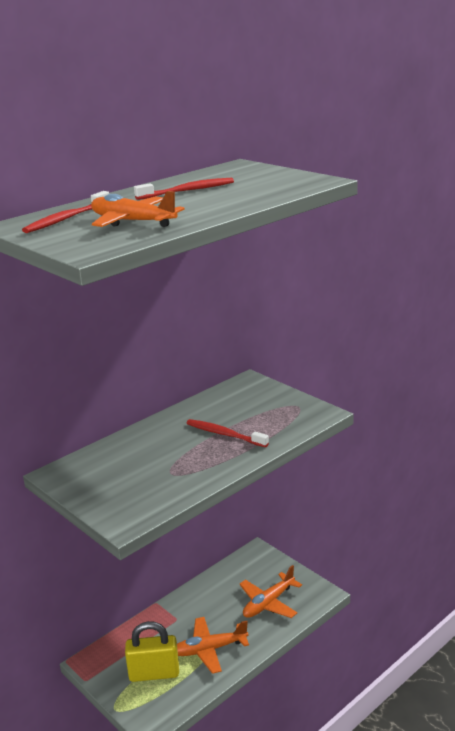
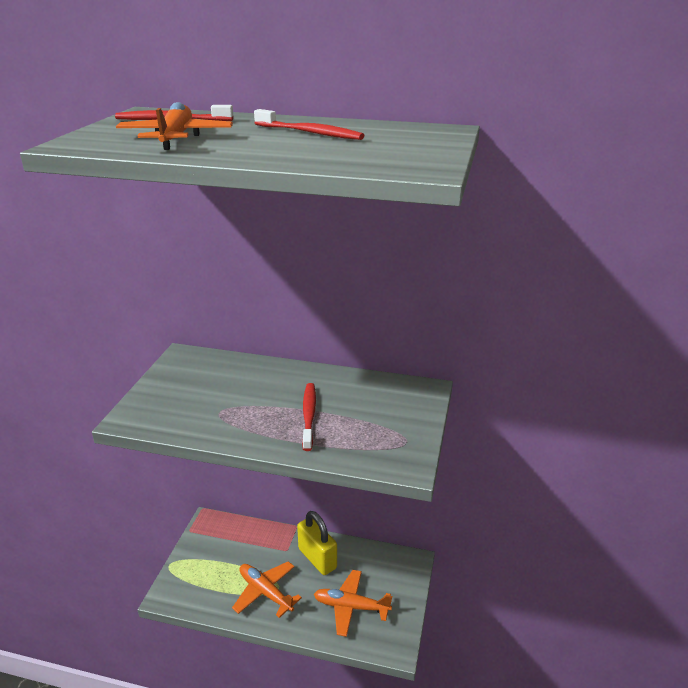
camera: 55 degrees right, 5 degrees up
yellow padlock [125,621,179,682] -> yellow padlock moved to [297,511,337,575]

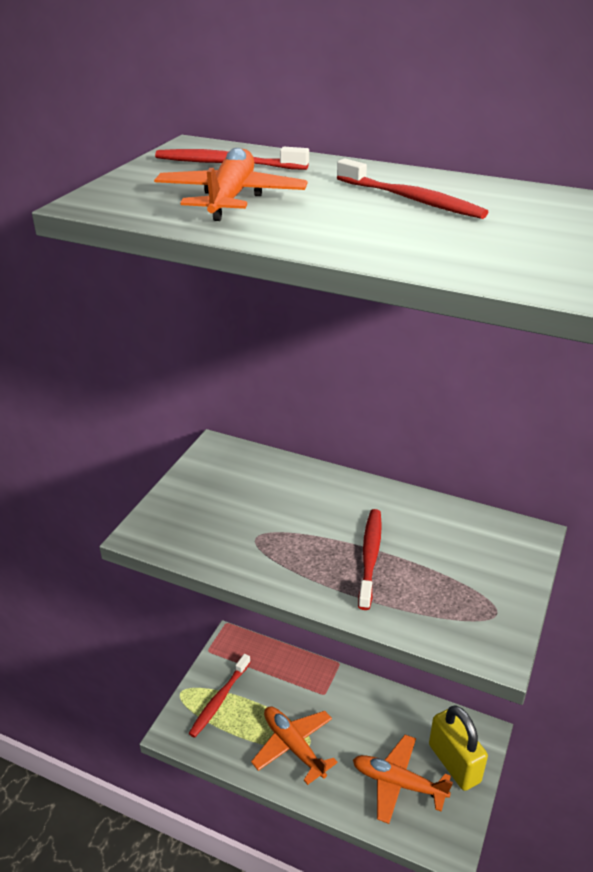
camera: 10 degrees right, 5 degrees up
yellow padlock [297,511,337,575] -> yellow padlock moved to [429,705,488,791]
none -> red toothbrush [188,654,251,738]

